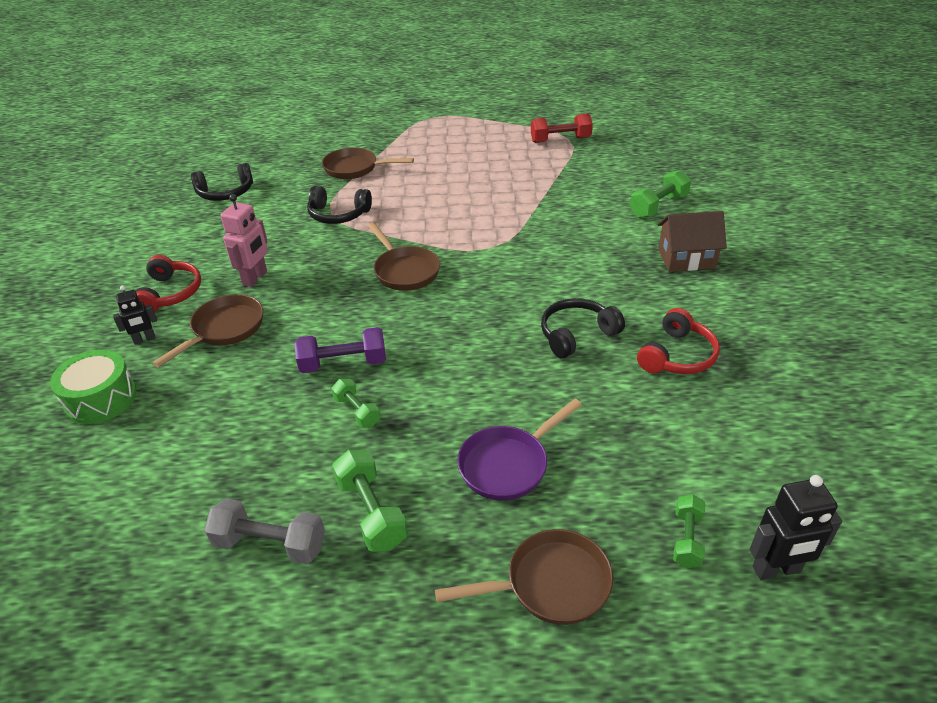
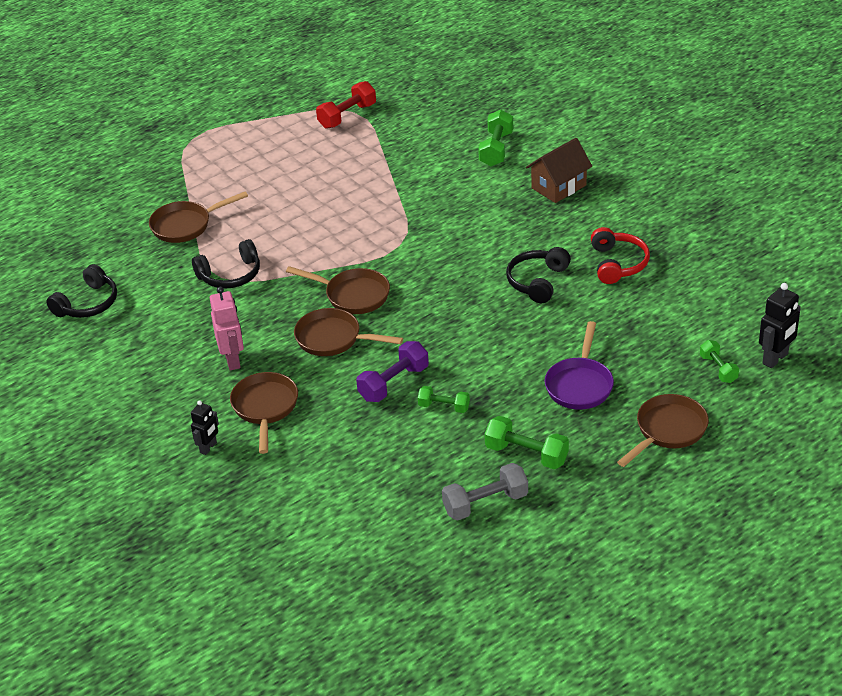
camera: 35 degrees left, 0 degrees up
green drum [50,349,137,424] -> none
red headphones [135,255,201,312] -> none
none -> brown pan [294,308,403,356]

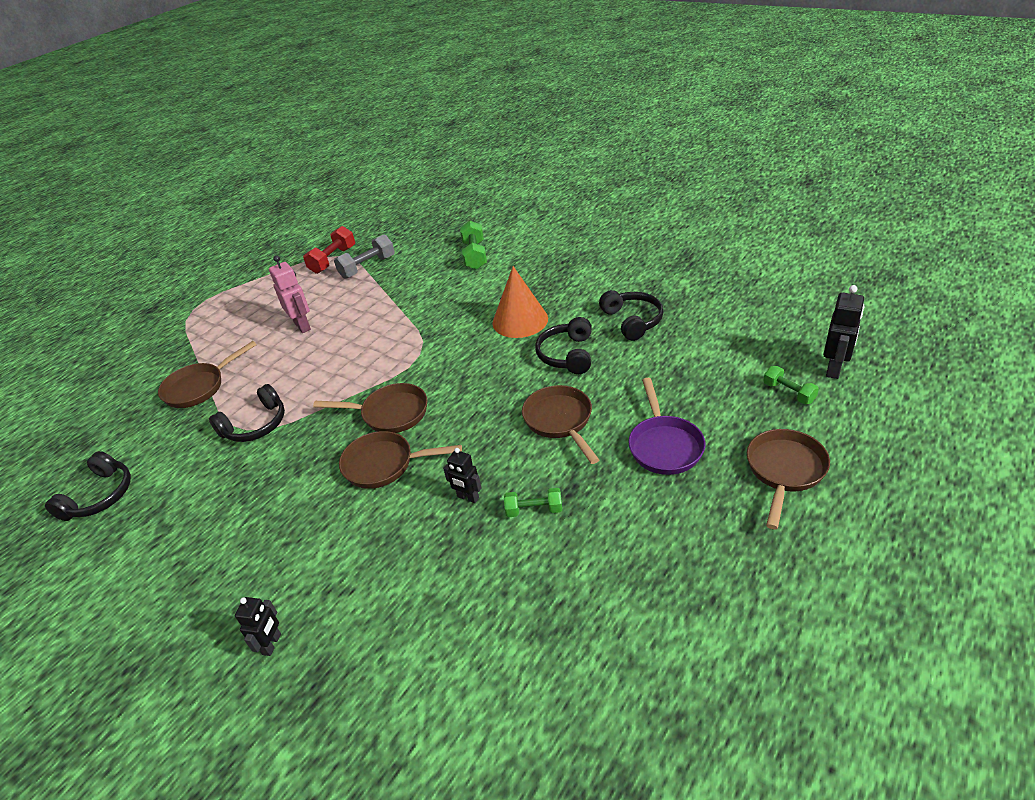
camera: 15 degrees left, 0 degrees up
pink robot [210,287,244,371] -> pink robot moved to [269,255,311,333]
brown pan [230,372,298,454] -> brown pan moved to [522,385,599,464]
purple dumbbell [356,341,429,402] -> black robot [443,448,482,503]
grey dumbbell [442,463,528,521] -> grey dumbbell moved to [334,234,395,279]
green dumbbell [485,416,569,469] -> none
brown house [526,138,592,203] -> none
red headphones [591,227,650,284] -> black headphones [599,290,664,341]
none -> orange cone [492,266,548,338]

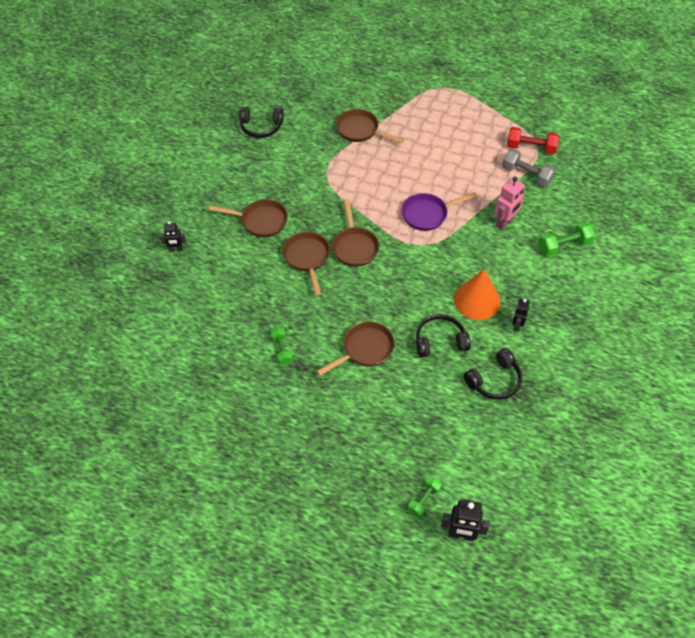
camera: 70 degrees right, 15 degrees up
black headphones [209,384,285,442] -> none
pink robot [269,255,311,333] -> pink robot moved to [495,177,525,230]
black robot [443,448,482,503] -> black robot moved to [512,299,529,332]
purple pan [628,378,705,475] -> purple pan moved to [402,192,478,231]
brown pan [747,429,830,529] -> brown pan moved to [209,199,288,237]

